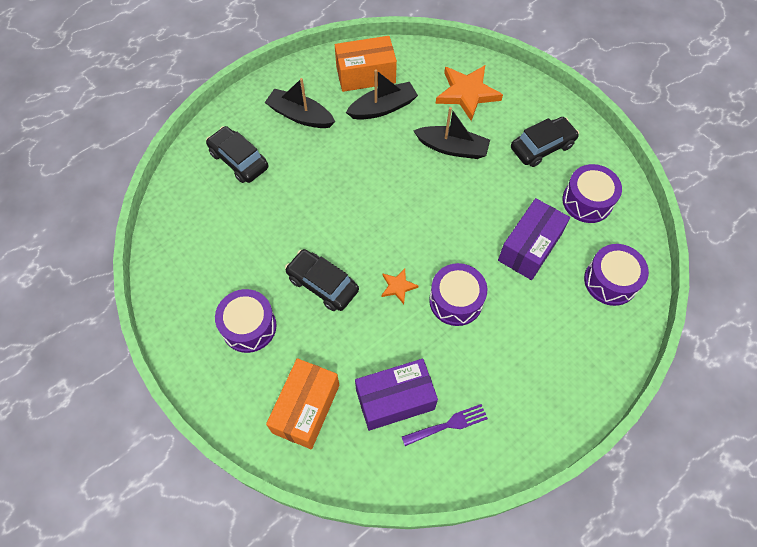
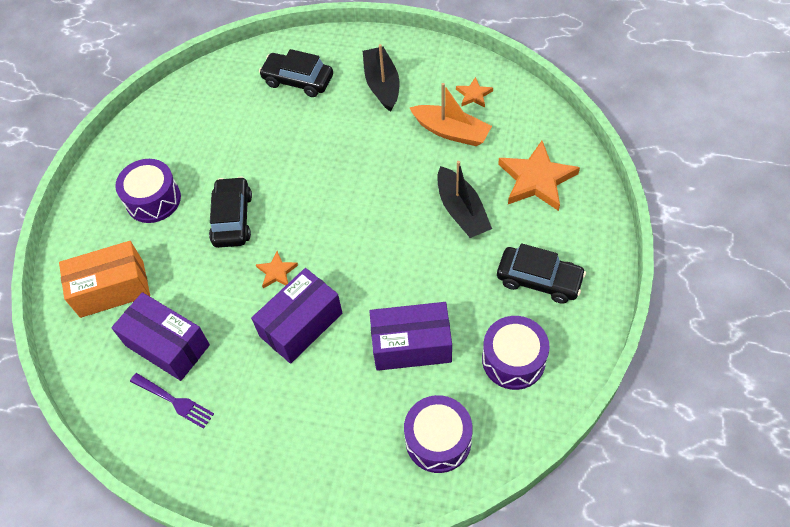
camera: 55 degrees right, 5 degrees down
black car [206,126,268,183] -> black car turned 75 degrees counterclockwise [259,49,333,97]
orange box [335,36,397,92] -> orange star [456,77,493,108]
black boat [346,69,418,120] -> orange boat [409,83,492,146]
purple drum [429,263,487,326] -> purple box [251,268,342,364]

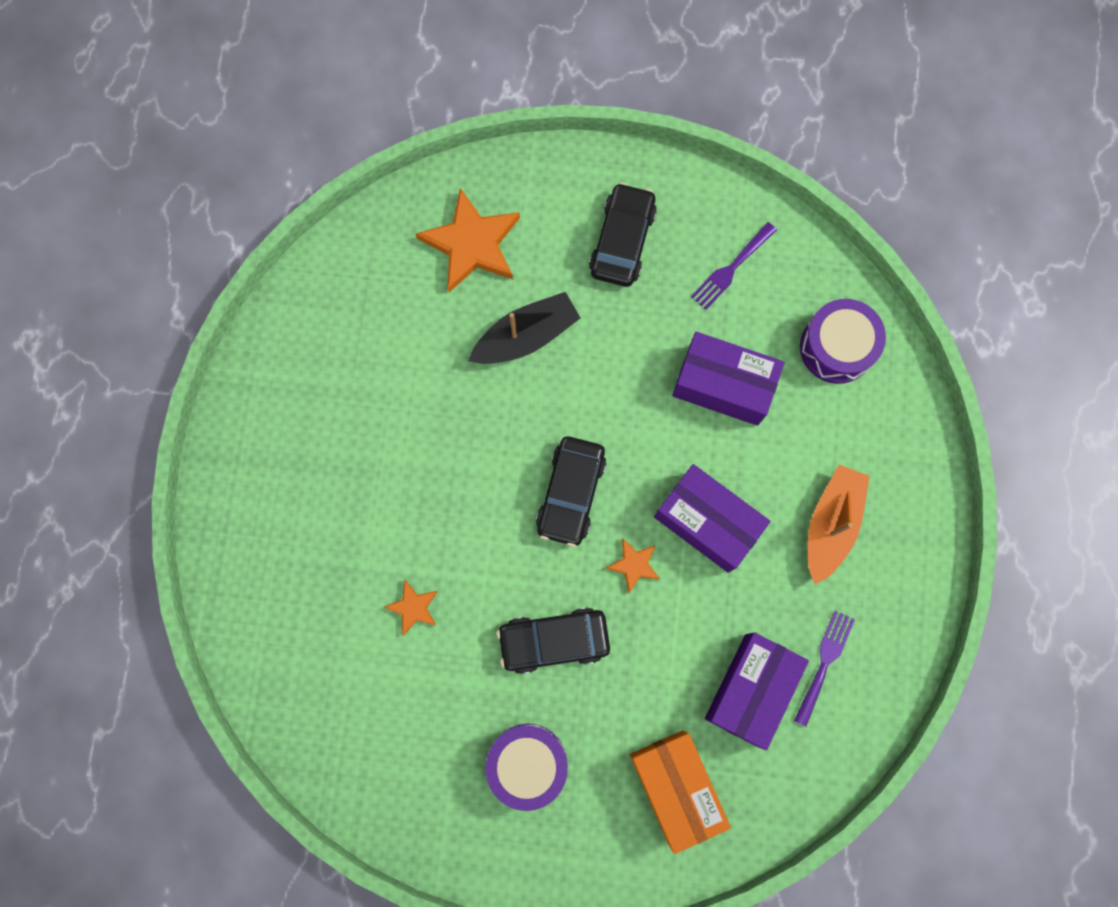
camera: 100 degrees left, 20 degrees up
black car [259,49,333,97] -> black car moved to [536,436,606,547]
black boat [363,44,399,112] -> none
purple box [369,302,452,371] -> purple box turned 60 degrees counterclockwise [672,332,784,426]
orange boat [409,83,492,146] -> orange boat moved to [808,465,870,584]
orange star [456,77,493,108] -> orange star moved to [384,580,438,636]
purple drum [482,316,550,390] -> purple fork [691,222,777,310]

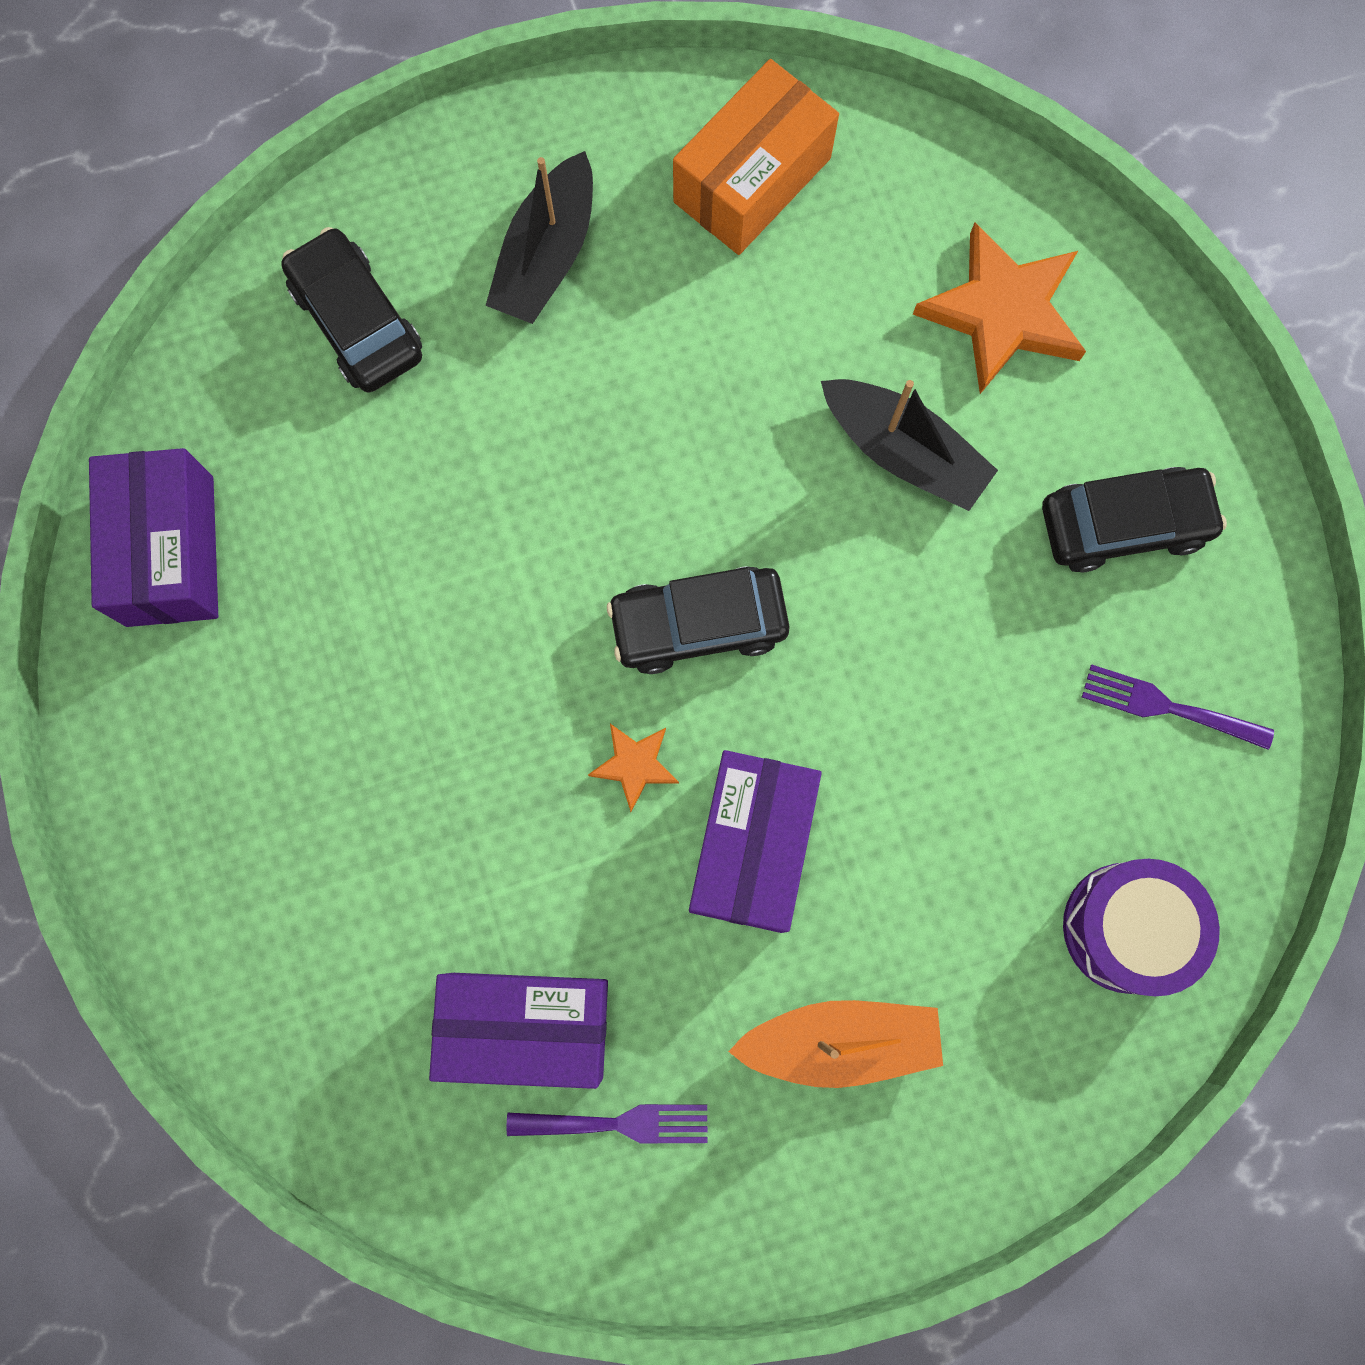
camera: 65 degrees right, 0 degrees up
orange star [384,580,438,636] -> none
purple drum [485,724,568,811] -> none
black car [497,608,610,674] -> black car moved to [281,227,422,392]
orange box [630,731,731,854] -> orange box moved to [673,59,839,255]
purple box [672,332,784,426] -> purple box moved to [89,448,218,627]
none -> black boat [485,151,593,324]

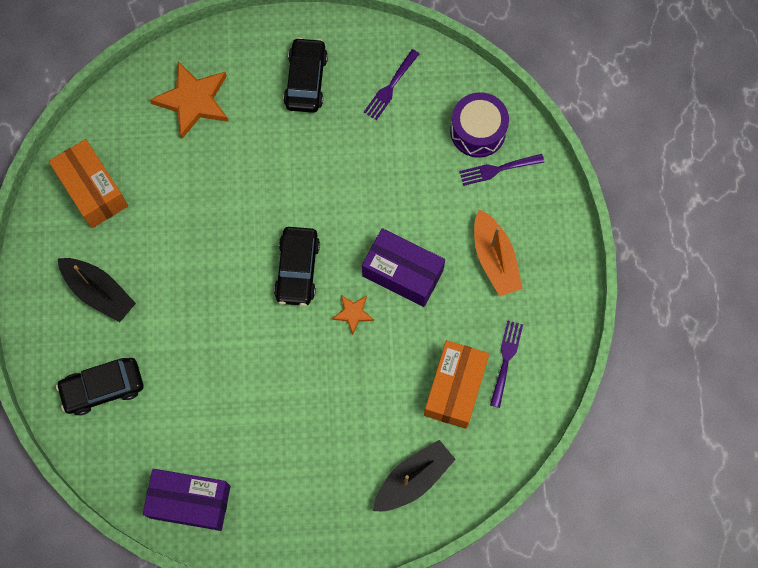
camera: 75 degrees left, 5 degrees down
purple box [429,973,608,1089] -> orange box [424,340,489,429]
orange boat [728,1000,943,1088] -> orange boat turned 150 degrees clockwise [474,209,523,296]
black boat [821,379,998,511] -> black boat moved to [373,440,456,511]
none -> purple fork [459,154,545,186]

